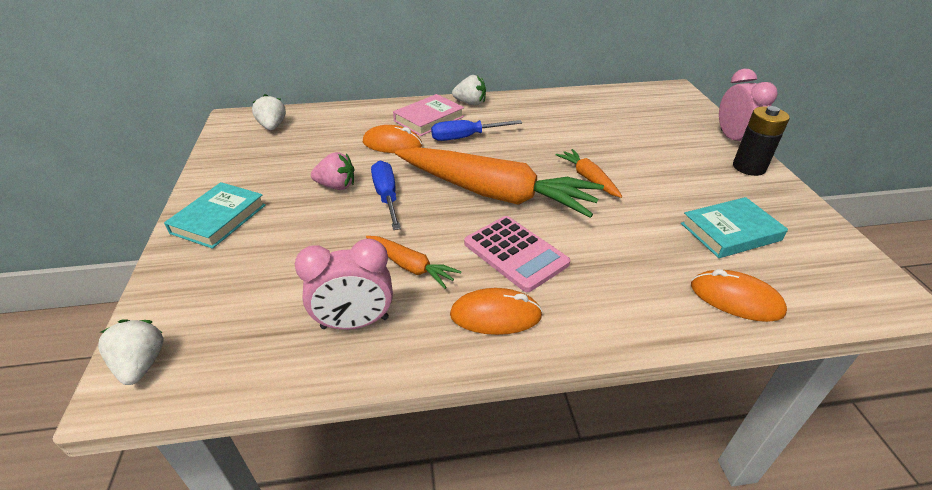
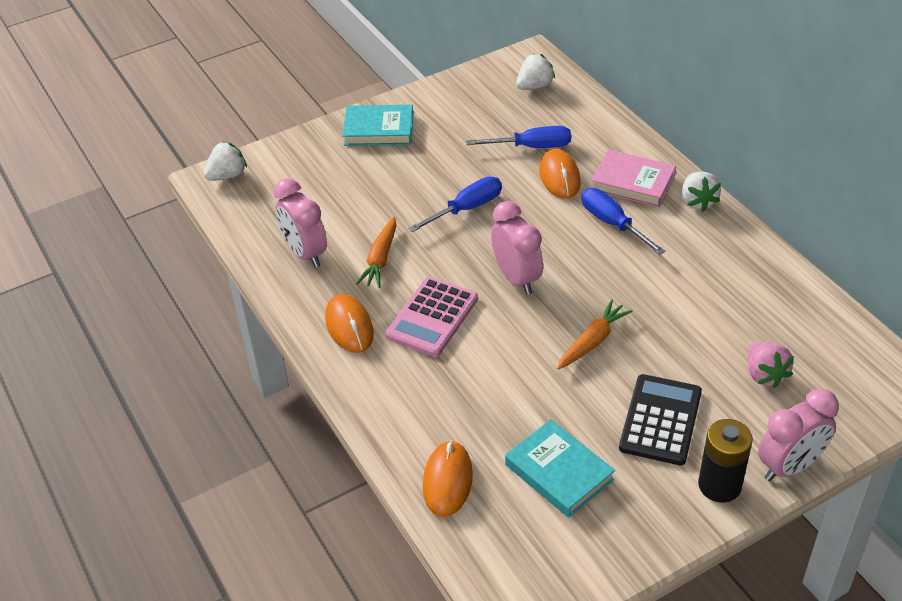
camera: 70 degrees right, 5 degrees up
pink strawberry [311,152,355,190] -> pink strawberry moved to [748,342,794,388]
orange carrot [395,147,604,218] -> pink clock [491,201,543,295]
none -> blue screwdriver [466,126,571,148]
none -> black calculator [619,374,702,465]

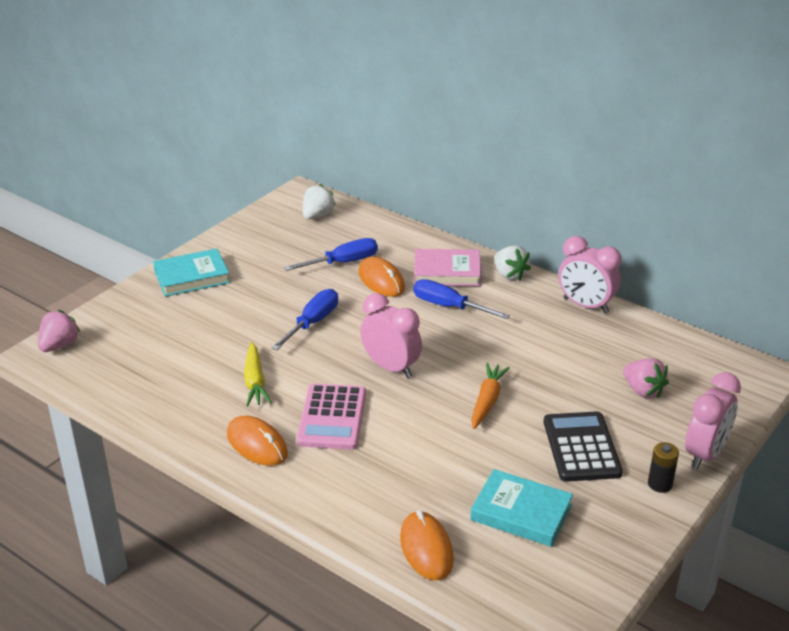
camera: 25 degrees left, 10 degrees down
white strawberry [204,141,247,181] -> pink strawberry [38,310,81,352]
pink clock [273,178,327,268] -> pink clock moved to [558,236,622,313]
orange carrot [356,217,396,288] -> yellow carrot [244,342,272,407]
black battery [698,419,753,503] -> black battery [648,442,679,493], size x0.62

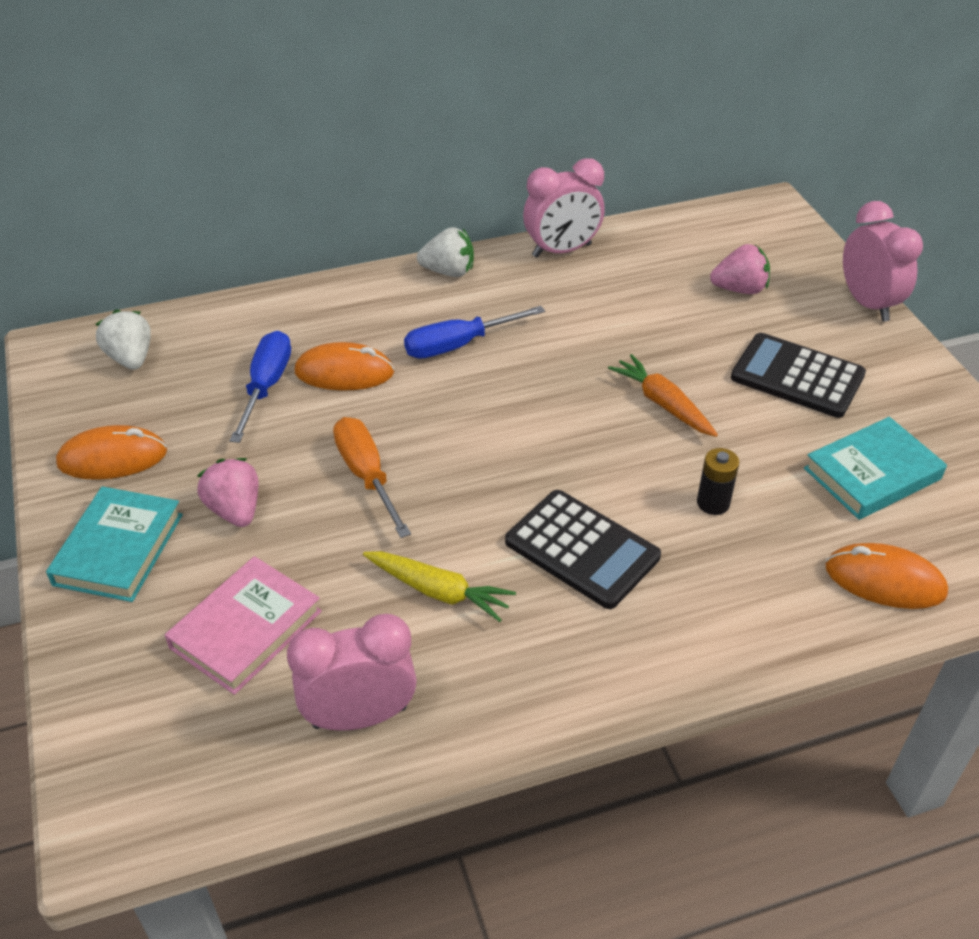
camera: 55 degrees left, 10 degrees up
pink strawberry [38,310,81,352] -> pink strawberry moved to [197,458,258,527]
orange mouse [227,416,288,466] -> orange mouse moved to [56,425,167,480]
blue screwdriver [271,289,338,351] -> orange screwdriver [333,417,411,538]
pink calculator [297,384,366,450] -> black calculator [505,490,661,609]
pink clock [360,293,422,378] -> pink clock moved to [287,614,417,731]
pink book [414,249,481,286] -> pink book moved to [165,556,322,695]
black battery [648,442,679,493] -> black battery moved to [697,448,740,515]

